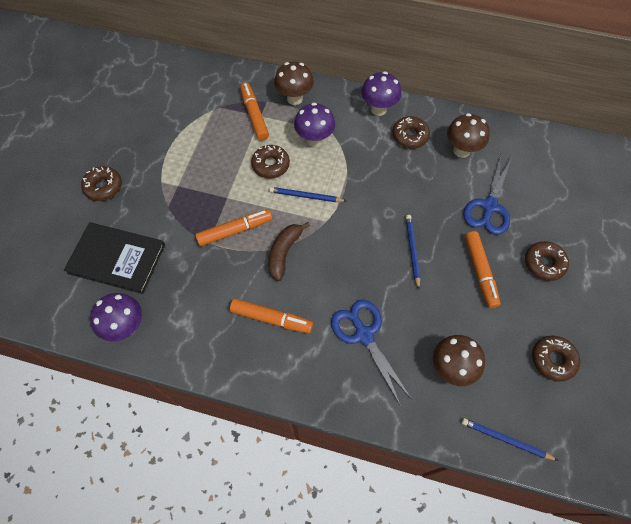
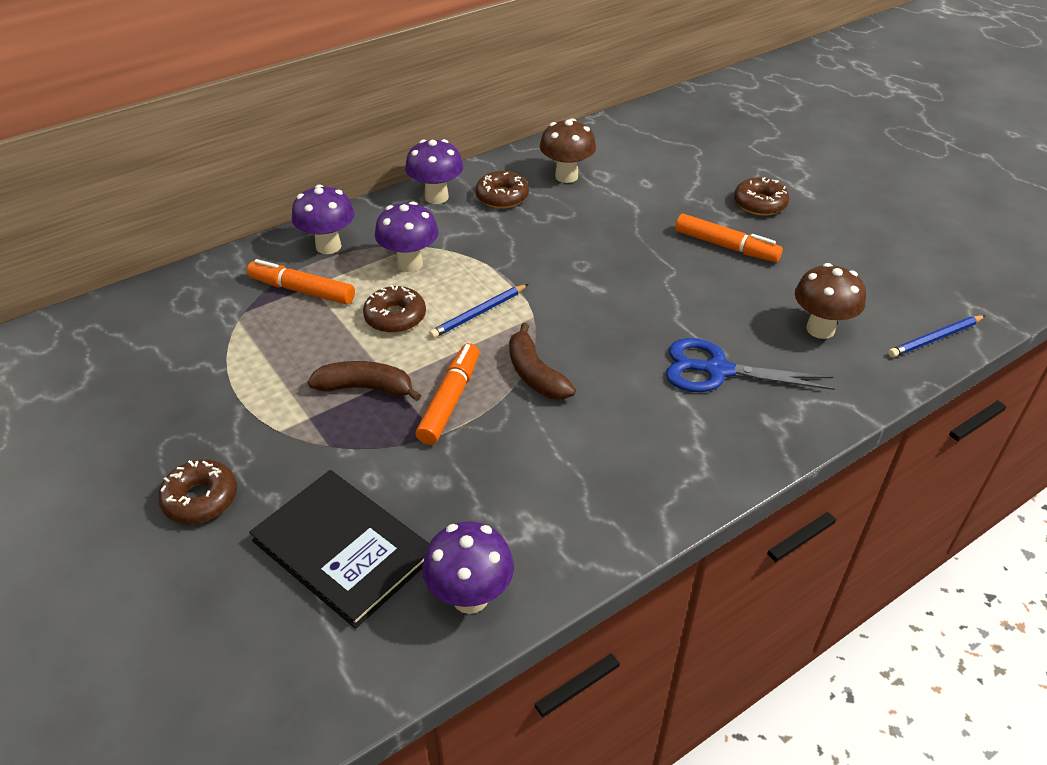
camera: 50 degrees left, 20 degrees down
black book [64,222,165,294] -> black book turned 75 degrees clockwise [249,470,430,629]
orange marker [230,298,313,334] -> none
brown mushroom [274,62,314,105] -> purple mushroom [292,184,355,254]
blue pencil [406,215,420,289] -> none
blue scissors [463,155,512,235] -> none
brown donut [532,336,580,382] -> none
none -> brown banana [308,361,421,401]

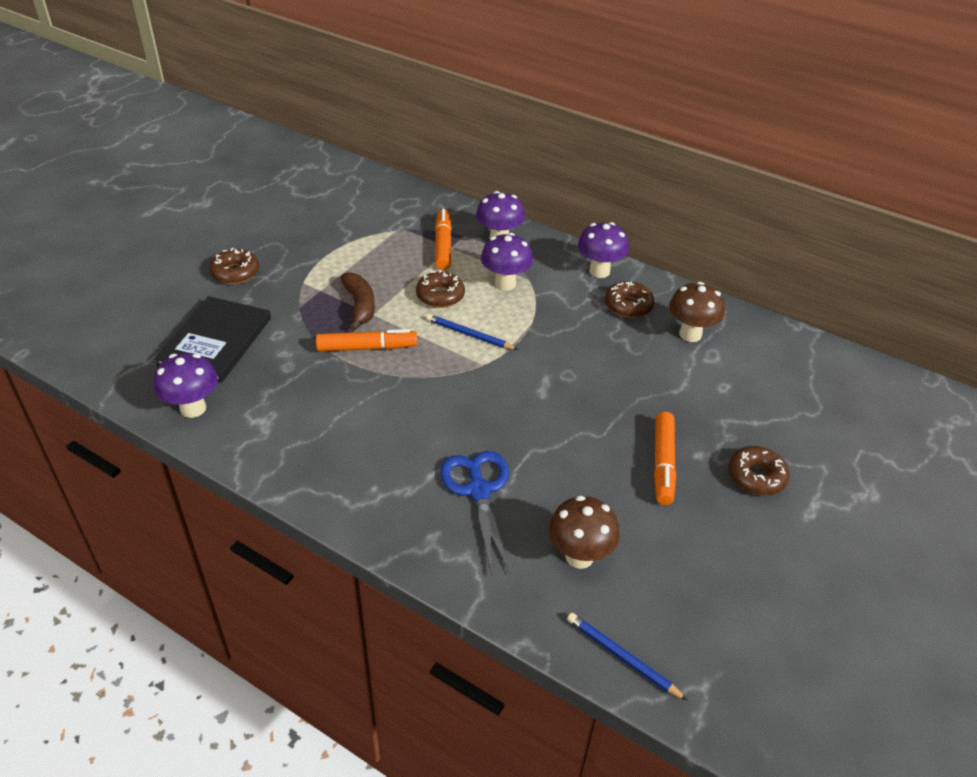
camera: 65 degrees right, 0 degrees up
brown banana [509,323,576,400] -> none

